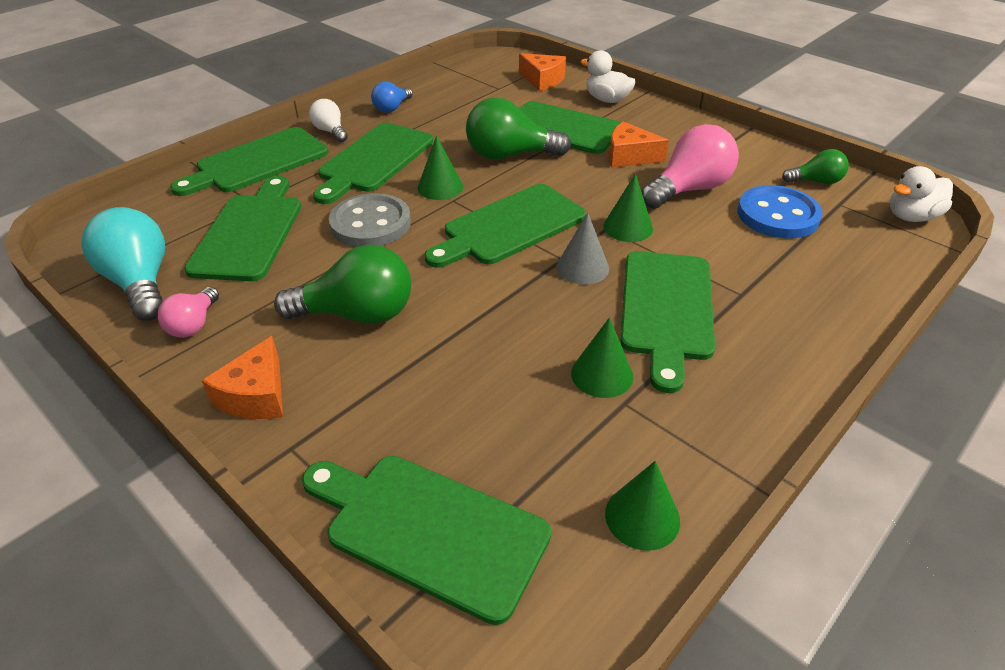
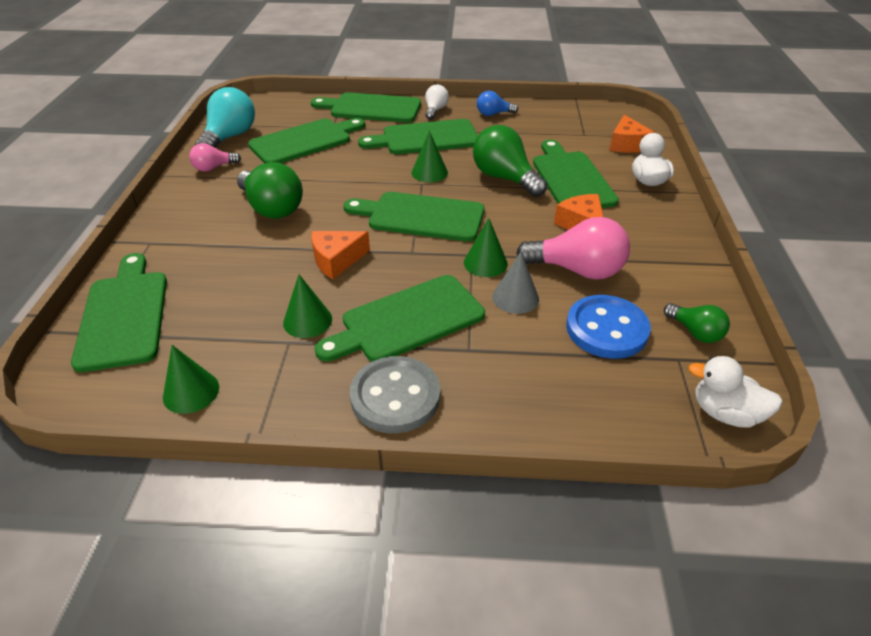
camera: 50 degrees right, 0 degrees up
orange cheese [201,336,283,419] -> orange cheese moved to [311,231,370,279]
grey button [329,193,411,247] -> grey button moved to [350,356,440,433]
grey cone [556,213,609,285] -> grey cone moved to [492,252,539,314]

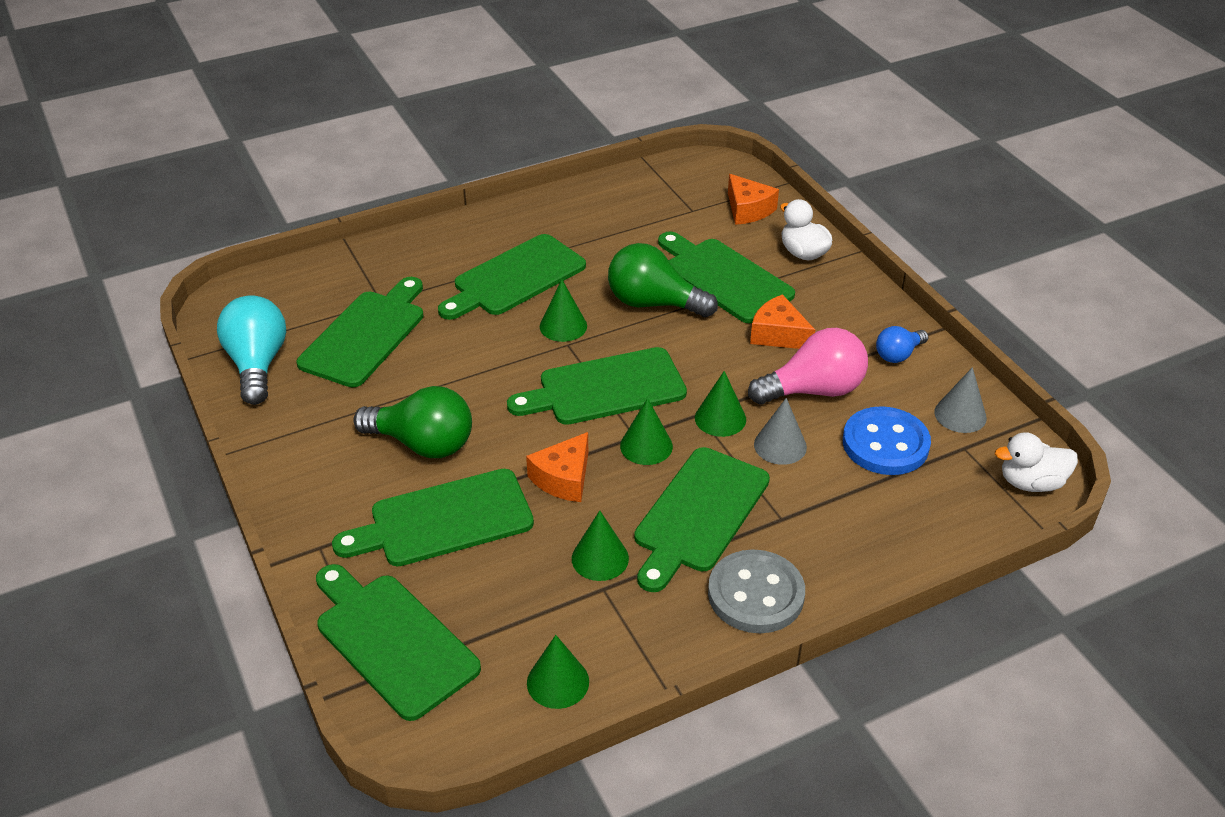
camera: 30 degrees left, 0 degrees up
pink light bulb [189,143,241,172] -> none
green cutting board [311,92,421,123] -> green cutting board moved to [332,469,534,566]
white light bulb [425,85,449,120] -> none
blue light bulb [477,91,518,116] -> blue light bulb moved to [876,326,929,363]
green light bulb [664,303,730,343] -> grey cone [934,367,987,433]
none -> green cone [620,398,673,465]

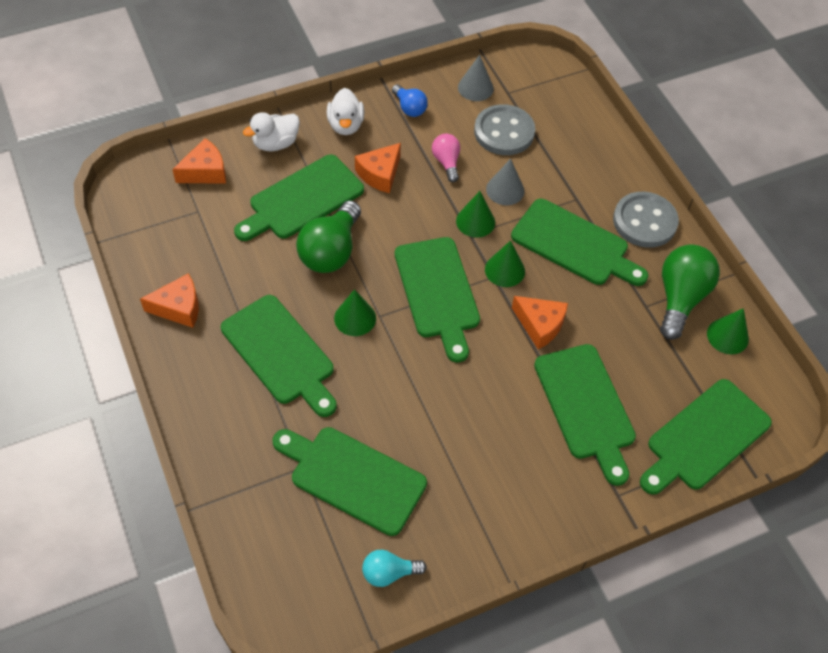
camera: 90 degrees left, 15 degrees up
turquoise light bulb [217,295,286,405] -> turquoise light bulb [362,550,427,587], size x0.55
green light bulb [353,386,472,458] -> green light bulb moved to [660,244,720,340]
green cone [572,510,629,581] -> none
pink light bulb [748,328,868,405] -> pink light bulb [432,134,460,182], size x0.55
blue button [843,406,931,475] -> grey button [474,104,535,155]
white duck [995,433,1078,492] -> white duck moved to [327,88,364,135]
none -> orange cheese [140,273,199,328]

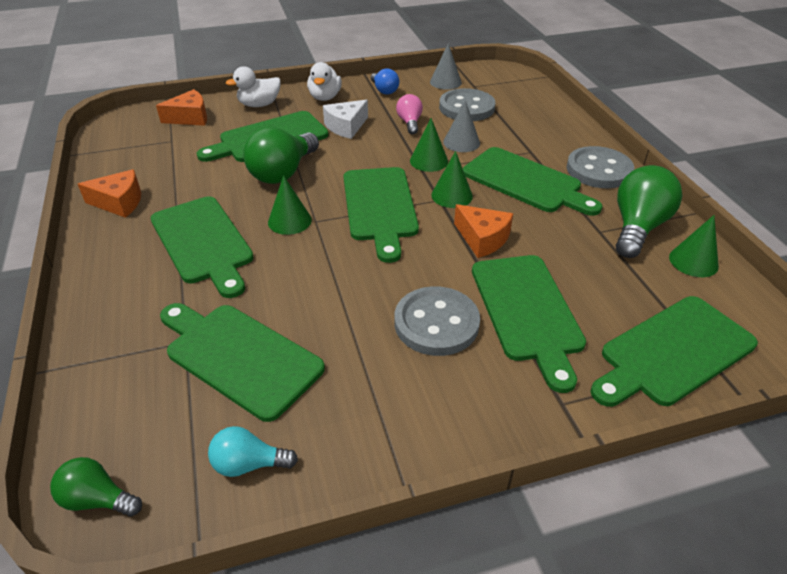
camera: 10 degrees right, 15 degrees down
orange cheese [355,143,401,193] -> white cheese [323,100,368,139]
none -> green light bulb [50,457,142,517]
none -> grey button [394,286,480,356]

